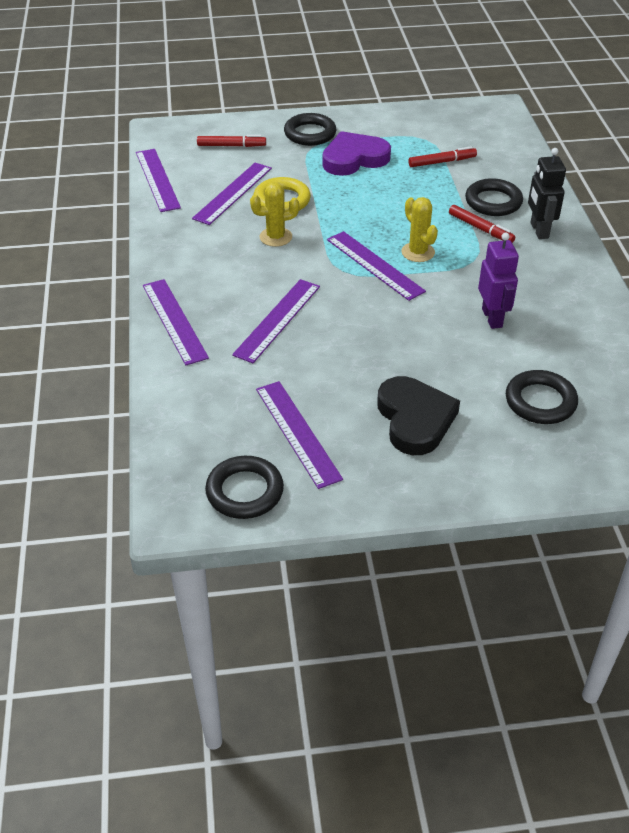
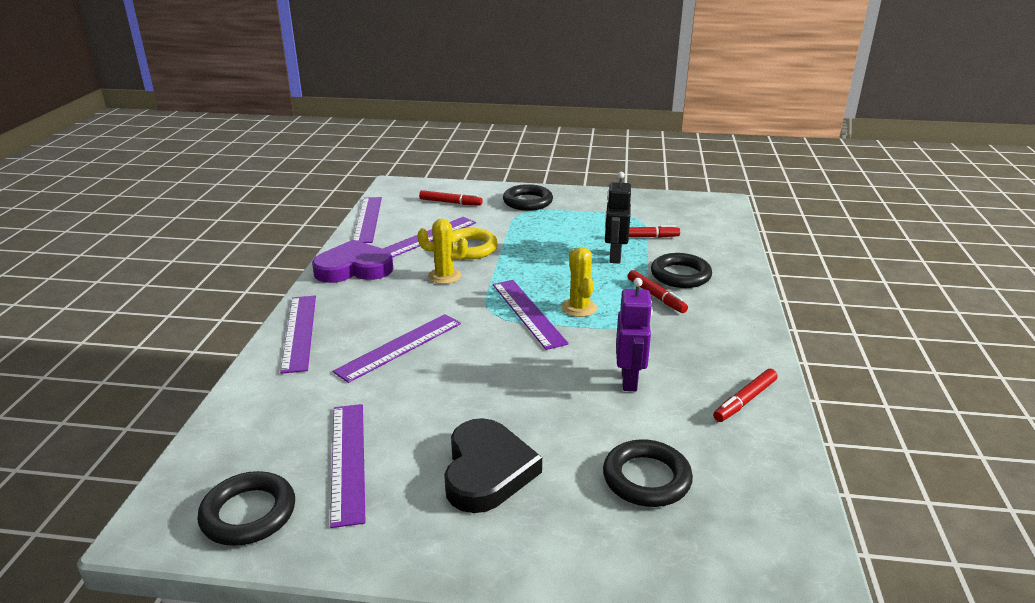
camera: 15 degrees right, 15 degrees down
purple heart [322,131,391,176] -> purple heart moved to [312,240,393,283]
black robot [528,148,566,239] -> black robot moved to [605,172,631,264]
none -> red marker [713,369,778,422]

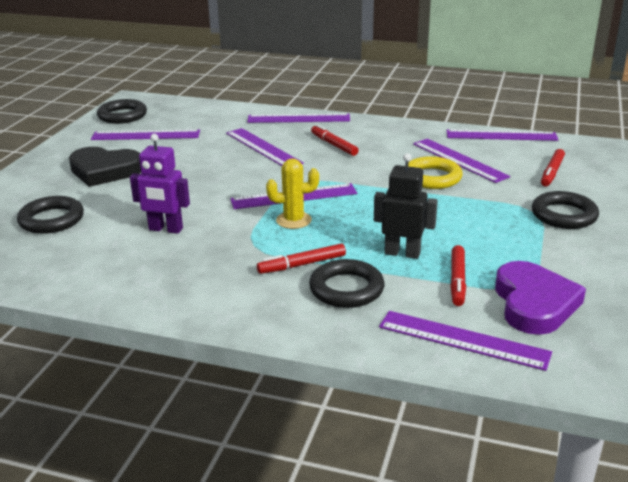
camera: 100 degrees right, 0 degrees up
purple heart [312,240,393,283] -> purple heart moved to [495,261,586,335]
yellow cactus [418,218,468,284] -> none
red marker [713,369,778,422] -> red marker moved to [311,124,359,156]
none -> purple ruler [379,311,552,371]

